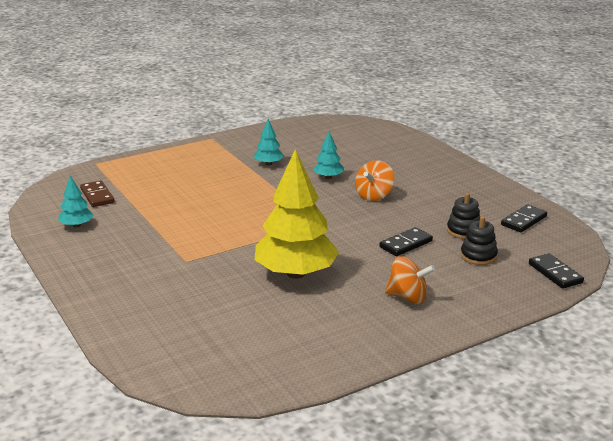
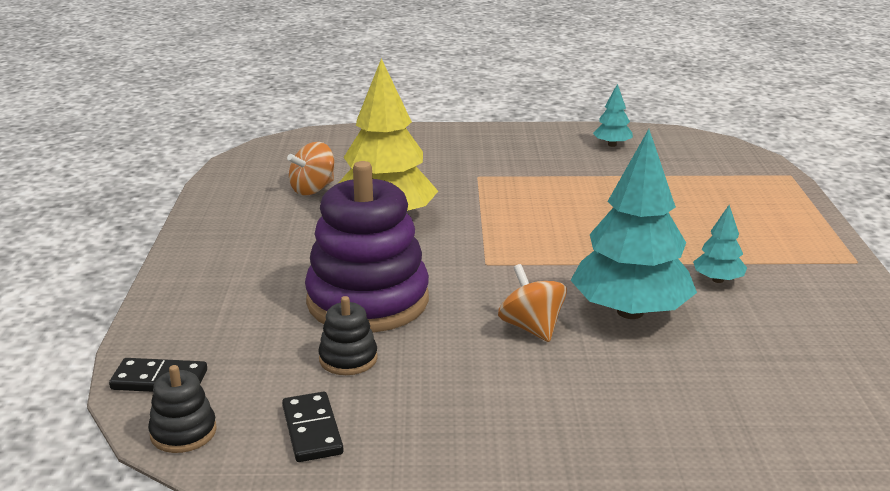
camera: 120 degrees right, 0 degrees up
brown domino [80,180,114,207] -> none
turquoise tree [313,132,344,179] -> turquoise tree [570,129,697,319], size x2.20
black domino [379,227,433,256] -> purple stacking toy [305,161,429,333]
orange spinning top [385,256,435,304] -> orange spinning top moved to [287,142,334,195]
black stacking toy [461,216,498,265] -> black stacking toy moved to [148,365,217,453]

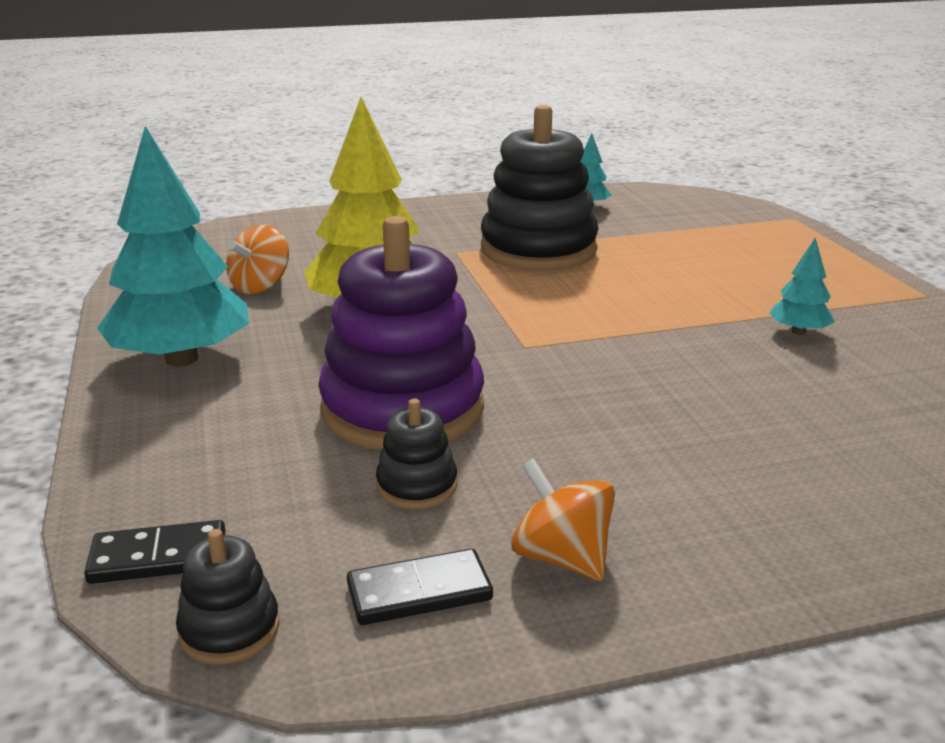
camera: 15 degrees left, 0 degrees up
black domino [282,391,343,462] -> black domino turned 75 degrees counterclockwise [347,549,493,625]
orange spinning top [498,264,567,342] -> orange spinning top moved to [511,458,615,581]
turquoise tree [570,129,697,319] -> turquoise tree moved to [97,126,249,366]
none -> black stacking toy [481,105,598,270]

